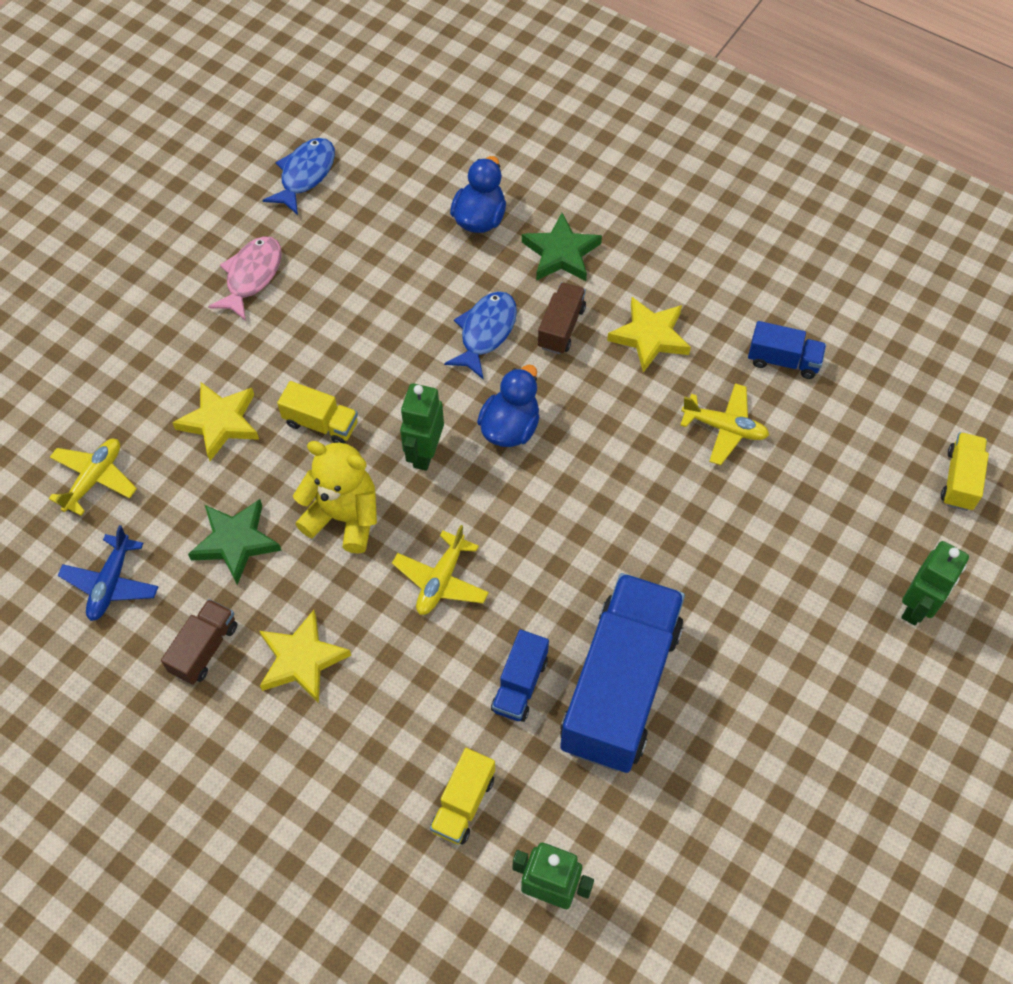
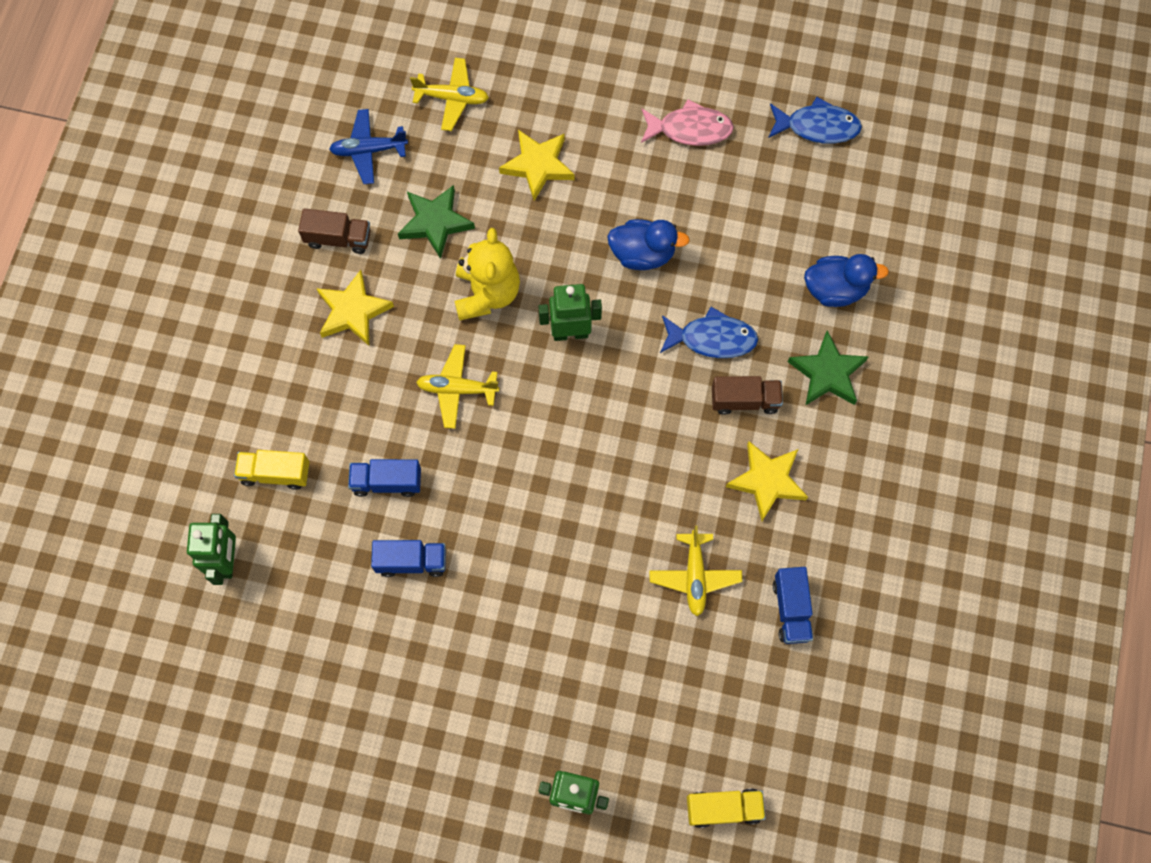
camera: 70 degrees right, 10 degrees up
yellow truck [277,381,358,444] -> none
blue duck [477,365,539,447] -> blue duck moved to [607,219,690,270]
blue truck [560,573,685,773] -> blue truck [371,540,446,577], size x0.45

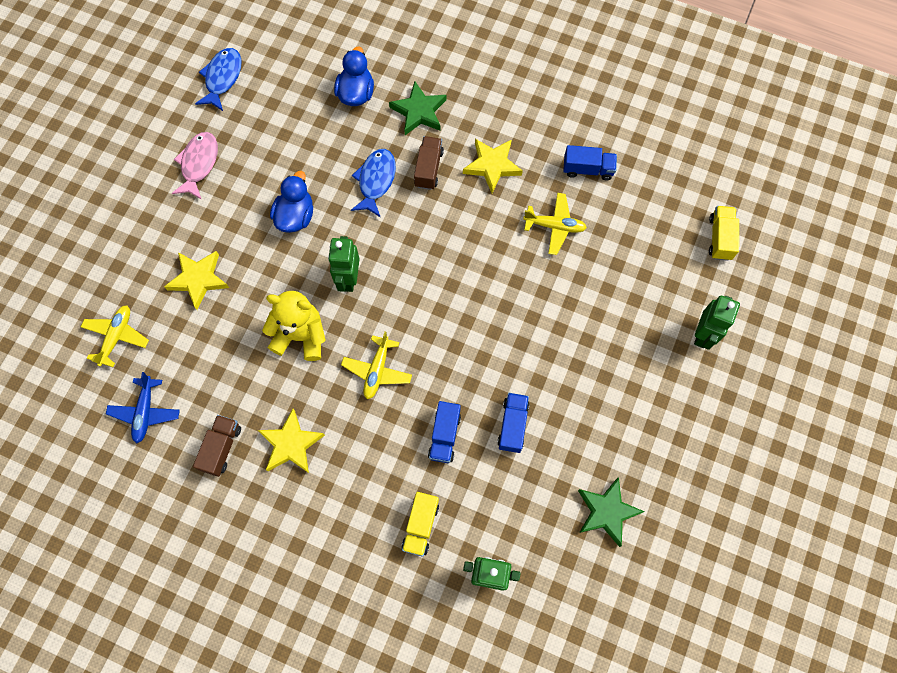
camera: 80 degrees left, 0 degrees up
green star [398,185,475,259] -> green star moved to [578,477,645,547]

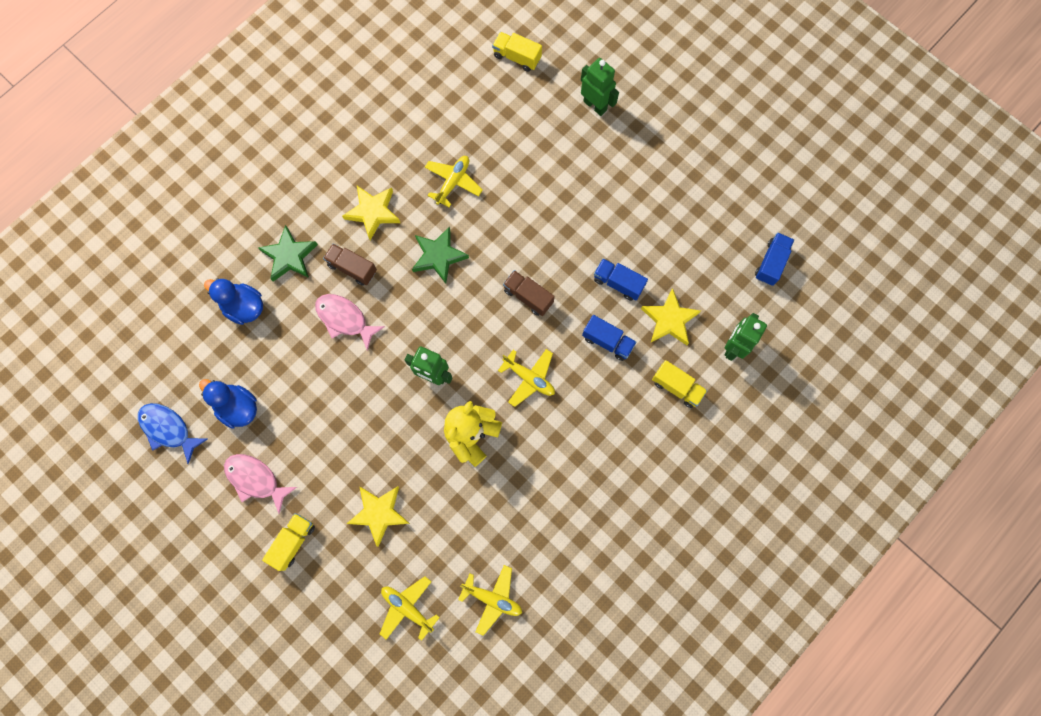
camera: 70 degrees left, 5 degrees up
blue plane [106,372,180,443] -> yellow plane [458,565,522,636]
brown truck [193,415,241,477] -> brown truck moved to [503,270,555,316]
yellow star [258,409,325,473] -> yellow star moved to [641,288,701,345]
blue duck [270,171,313,233] -> blue duck moved to [199,379,257,429]
blue fish [351,149,396,217] -> pink fish [315,294,385,350]
blue truck [563,145,617,180] -> blue truck moved to [755,232,794,286]
green star [578,477,645,547] -> green star moved to [412,226,469,284]
none -> yellow truck [262,513,315,571]

